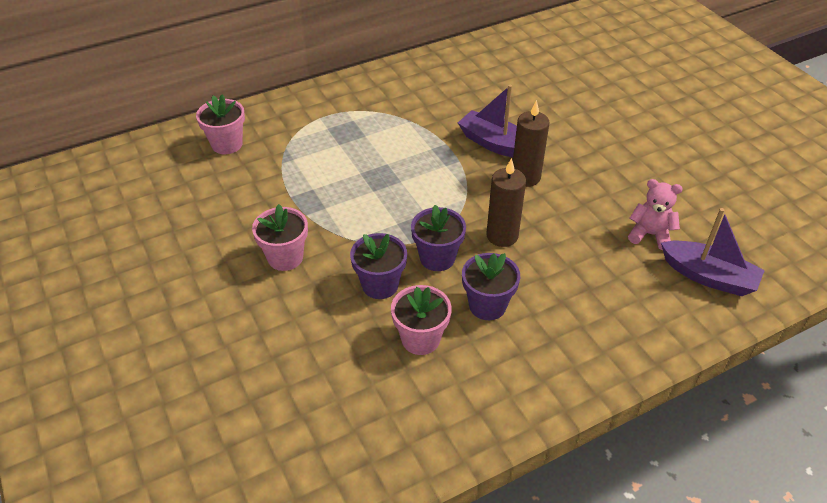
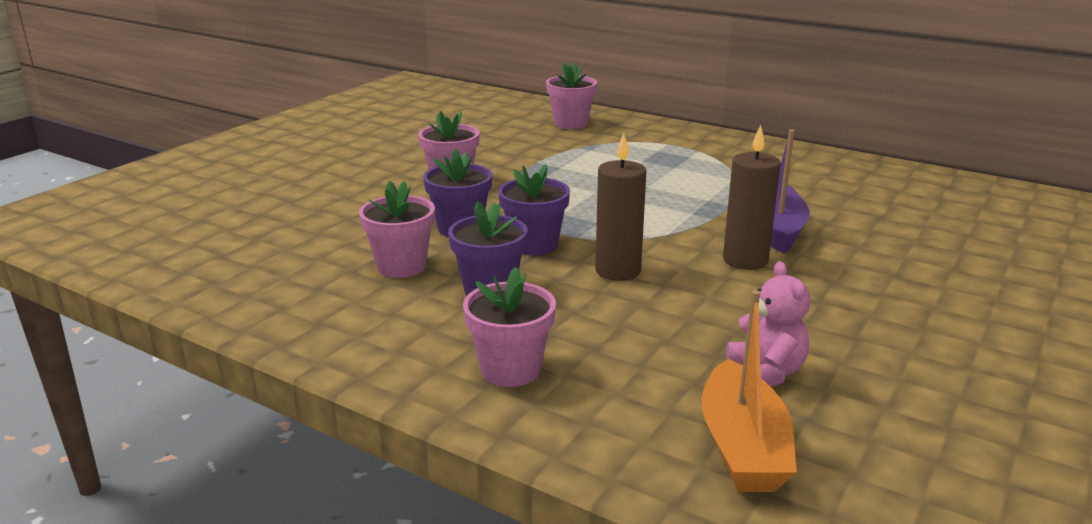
camera: 60 degrees right, 20 degrees down
purple boat [661,208,765,296] -> orange boat [702,290,797,492]
none -> pink flower pot [463,267,556,387]

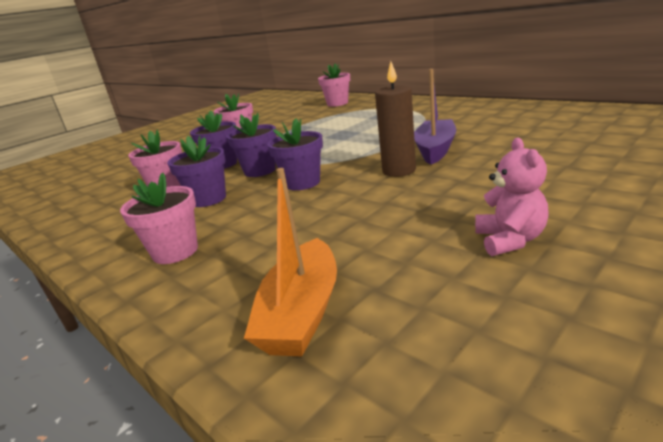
camera: 15 degrees right, 0 degrees up
brown candle [595,133,646,281] -> purple flower pot [267,118,323,190]
pink teddy bear [726,261,810,387] -> pink teddy bear moved to [475,138,549,256]

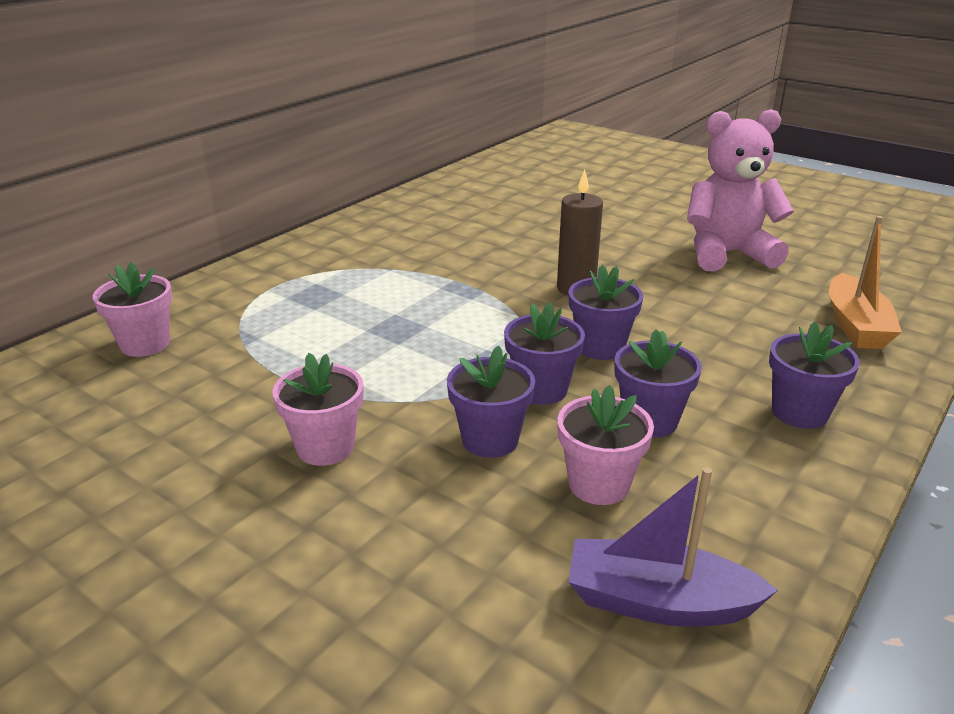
camera: 100 degrees left, 5 degrees up
pink flower pot [120,172,198,264] -> purple flower pot [769,321,860,429]
orange boat [244,168,337,357] -> orange boat turned 90 degrees clockwise [829,216,902,349]
purple boat [414,69,456,164] -> purple boat moved to [569,467,778,627]
pink teddy bear [475,138,549,256] -> pink teddy bear [687,109,794,272], size x1.91

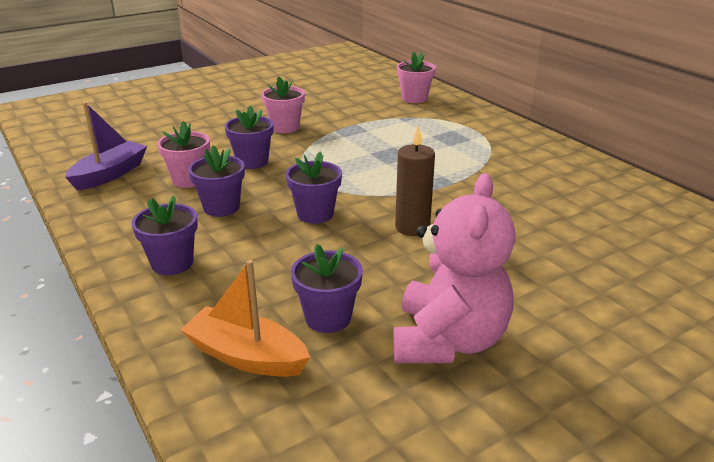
camera: 110 degrees right, 0 degrees up
purple flower pot [504,302,585,405] -> purple flower pot moved to [291,244,363,333]

